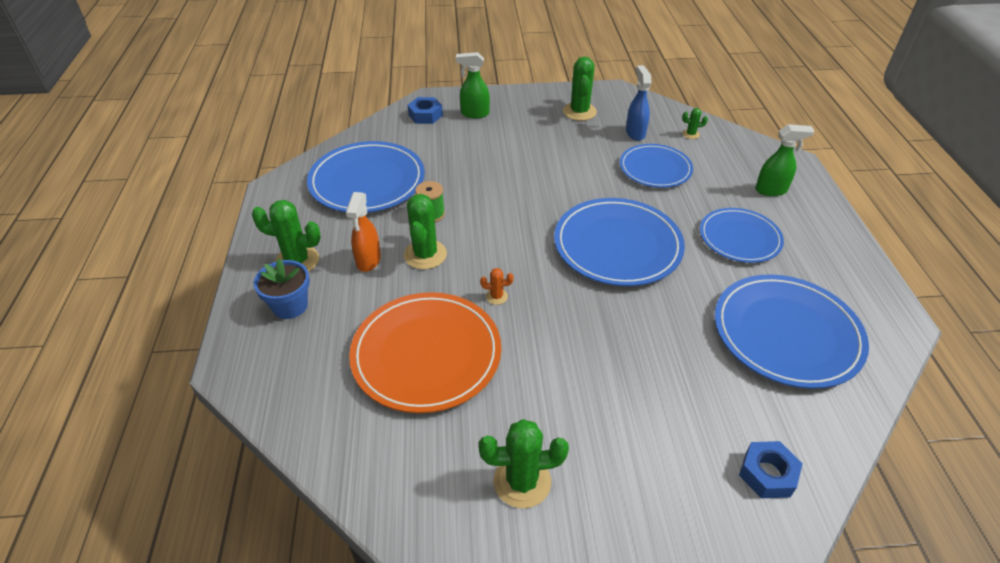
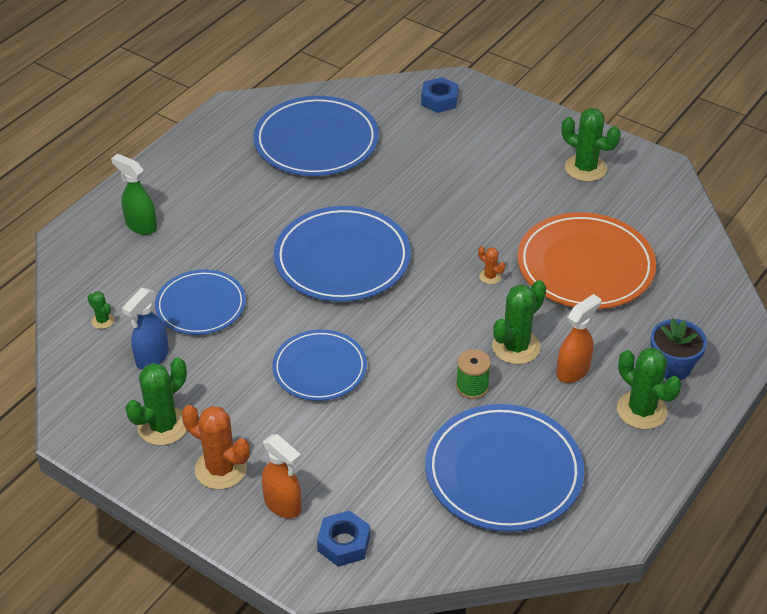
camera: 140 degrees left, 0 degrees up
green spray bottle [456,52,490,119] -> orange spray bottle [262,434,302,518]
blue plate [700,208,784,263] -> blue plate moved to [272,330,367,401]
none -> orange cactus [182,405,250,490]

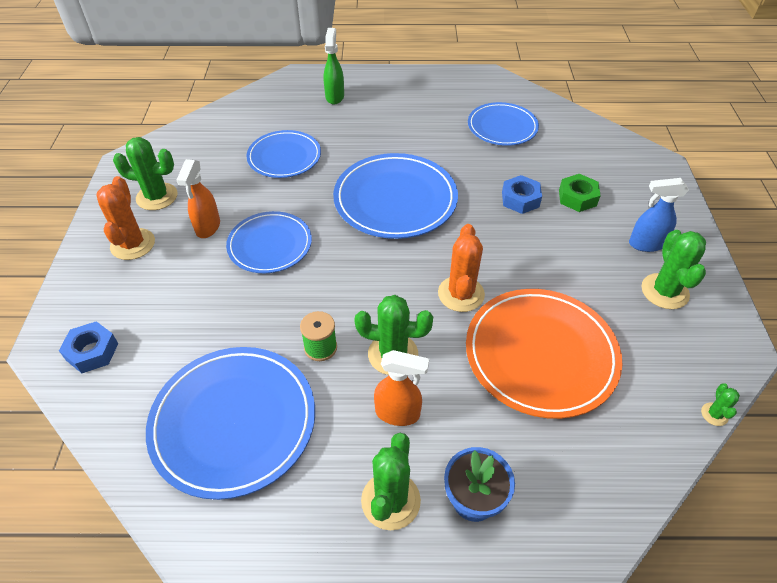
camera: 55 degrees right, 5 degrees up
green cactus [87,291,114,329] -> green cactus moved to [701,383,740,426]
blue spray bottle [122,288,169,370] -> blue spray bottle moved to [629,178,689,252]
blue plate [253,96,379,176] -> blue plate [468,102,539,146], size x0.64
orange spray bottle [262,434,302,518] -> orange spray bottle moved to [177,159,220,238]
blue nut [421,77,459,113] -> blue nut moved to [502,175,542,214]
orange cactus [478,246,505,284] -> orange cactus [438,224,485,312], size x2.07
none -> green nut [559,174,601,212]

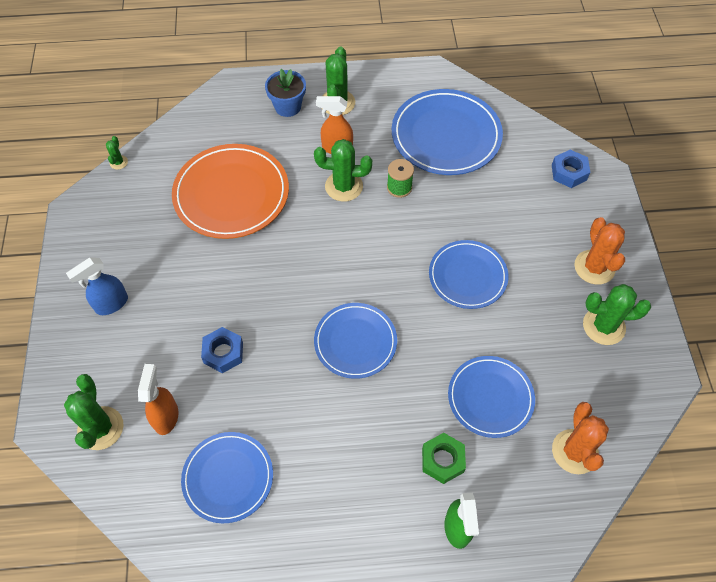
camera: 175 degrees right, 10 degrees up
orange spray bottle [177,159,220,238] -> orange spray bottle moved to [138,364,178,435]
blue plate [333,153,458,239] -> blue plate [314,303,397,379], size x0.64
orange cactus [438,224,485,312] -> orange cactus moved to [552,402,609,474]
green nut [559,174,601,212] -> green nut moved to [422,433,466,484]
blue spray bottle [629,178,689,252] -> blue spray bottle turned 150 degrees clockwise [66,258,128,315]
green cactus [642,230,706,309] -> green cactus moved to [64,374,124,450]

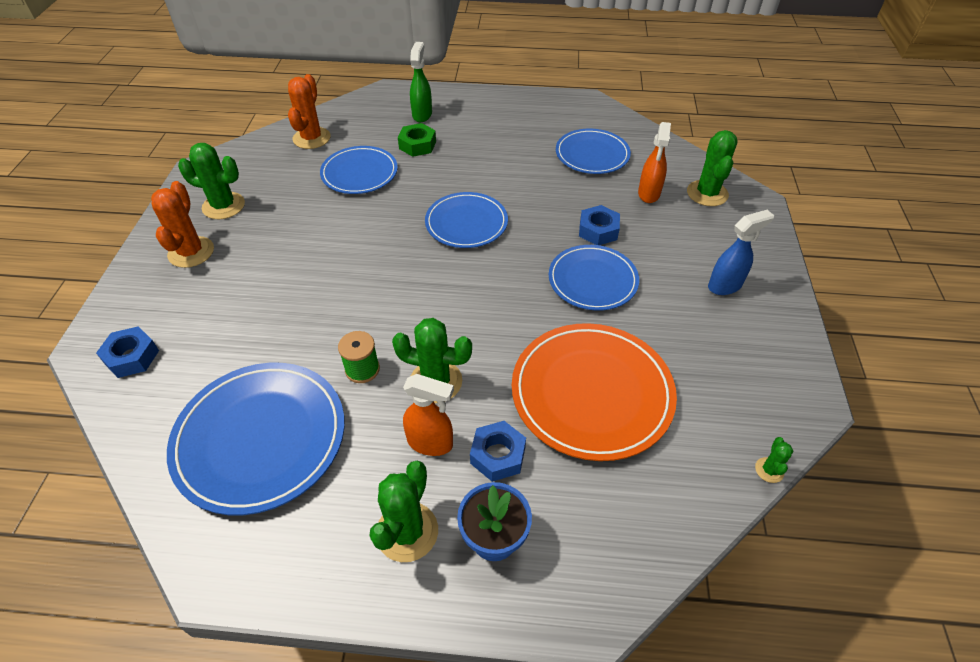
camera: 170 degrees left, 10 degrees down
blue plate [429,240,508,309] -> blue plate moved to [549,245,639,310]
none -> blue nut [470,421,526,482]

